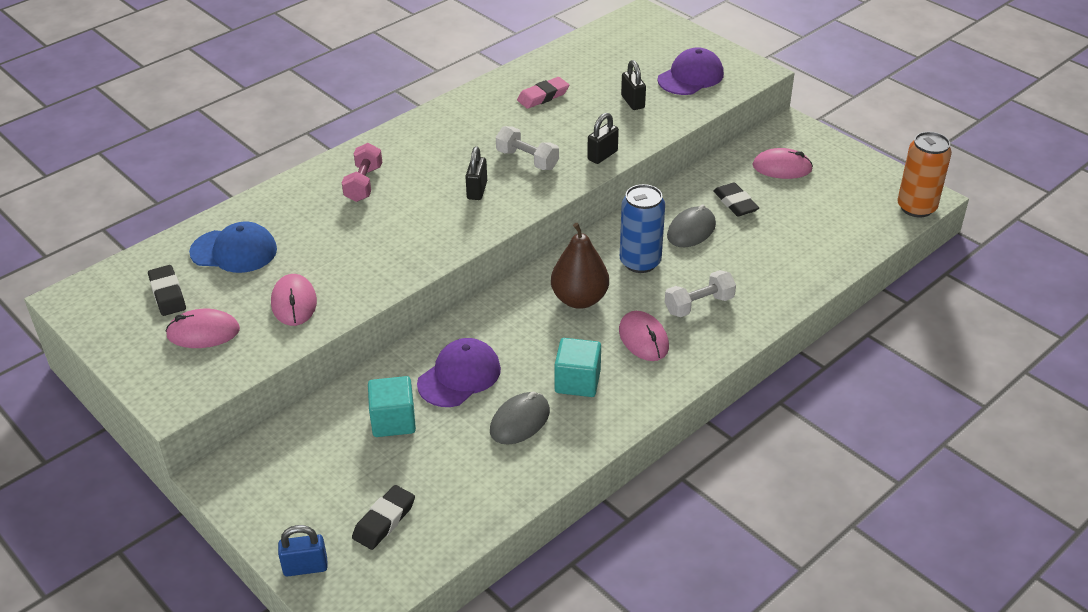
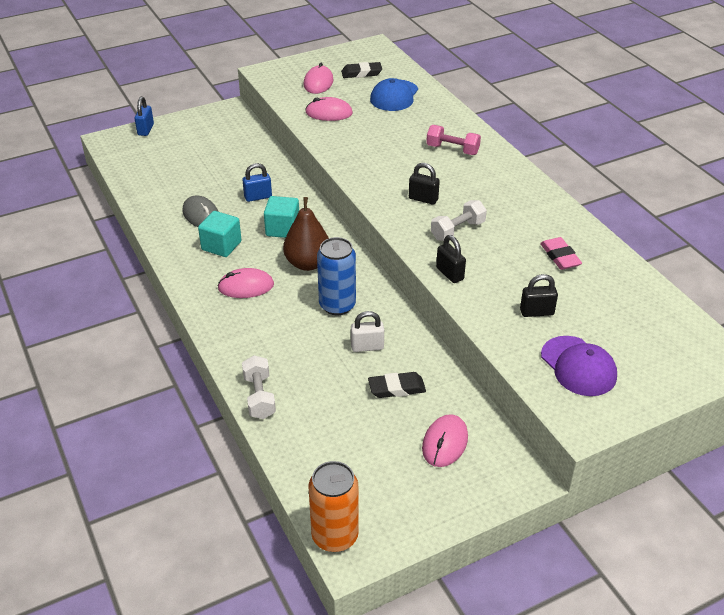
camera: 105 degrees right, 0 degrees up
black eraser [352,485,415,550] -> none
turquoise cube [368,376,416,437] -> turquoise cube moved to [264,196,299,238]
purple cap [417,338,501,407] -> blue padlock [242,163,272,202]
white dumbbell [665,270,736,317] -> white dumbbell moved to [242,355,276,419]
grey mouse [667,204,716,247] -> white padlock [351,311,384,352]

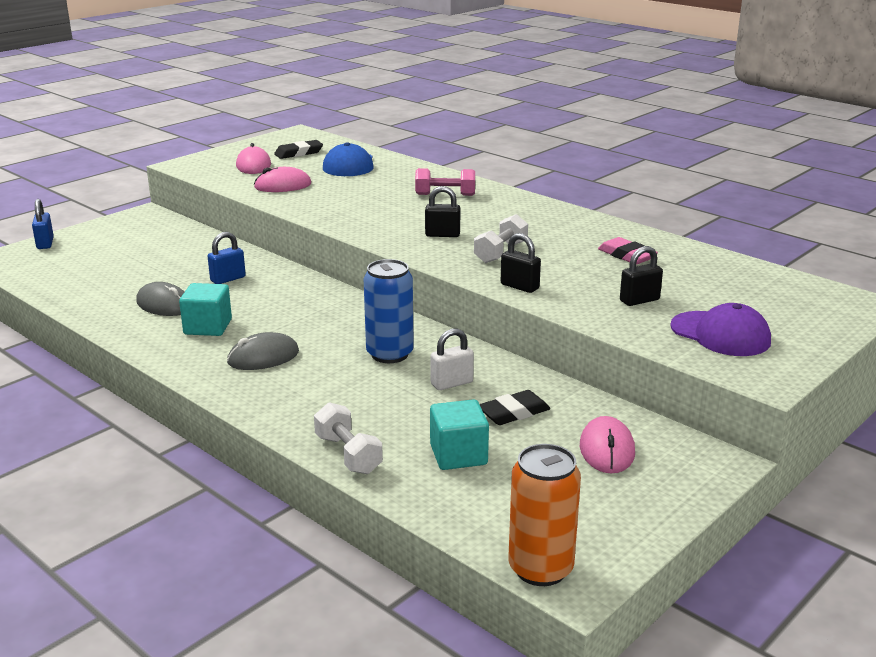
camera: 20 degrees left, 15 degrees down
pink mouse [217,268,274,298] -> grey mouse [227,332,299,370]
turquoise cube [264,196,299,238] -> turquoise cube moved to [430,399,489,470]
brown pear [283,197,329,271] -> none

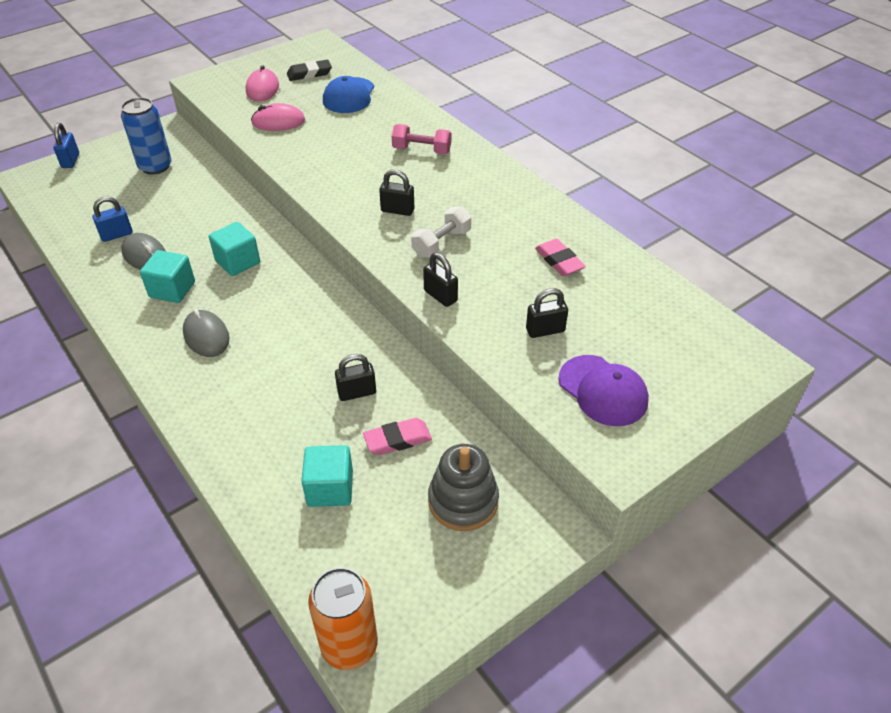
camera: 10 degrees right, 20 degrees up
blue padlock [208,232,246,284] -> blue padlock moved to [92,196,133,242]
grey mouse [227,332,299,370] -> grey mouse turned 75 degrees clockwise [183,309,230,357]
white dumbbell [314,402,383,474] -> none
blue can [364,259,414,363] -> blue can moved to [121,97,172,175]
white padlock [430,328,474,390] -> black padlock [335,354,376,401]
black eraser [480,390,550,425] -> pink eraser [363,418,432,455]
pink mouse [580,416,635,473] -> grey stacking toy [428,444,499,531]
none -> turquoise cube [209,222,260,276]

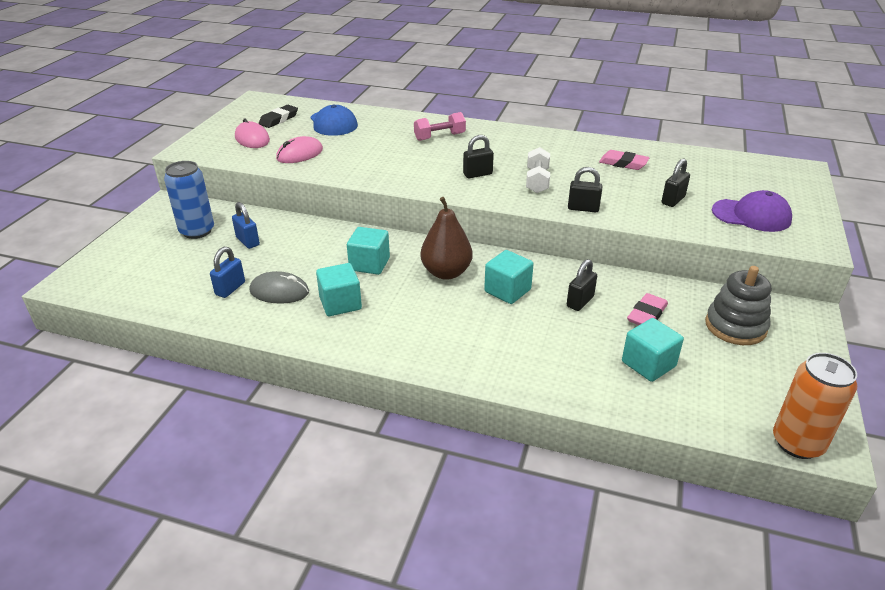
camera: 35 degrees left, 10 degrees down
blue padlock [54,123,79,168] -> blue padlock moved to [232,202,260,249]
grey mouse [183,309,230,357] -> none
none -> brown pear [421,197,473,280]
none -> turquoise cube [484,250,534,304]

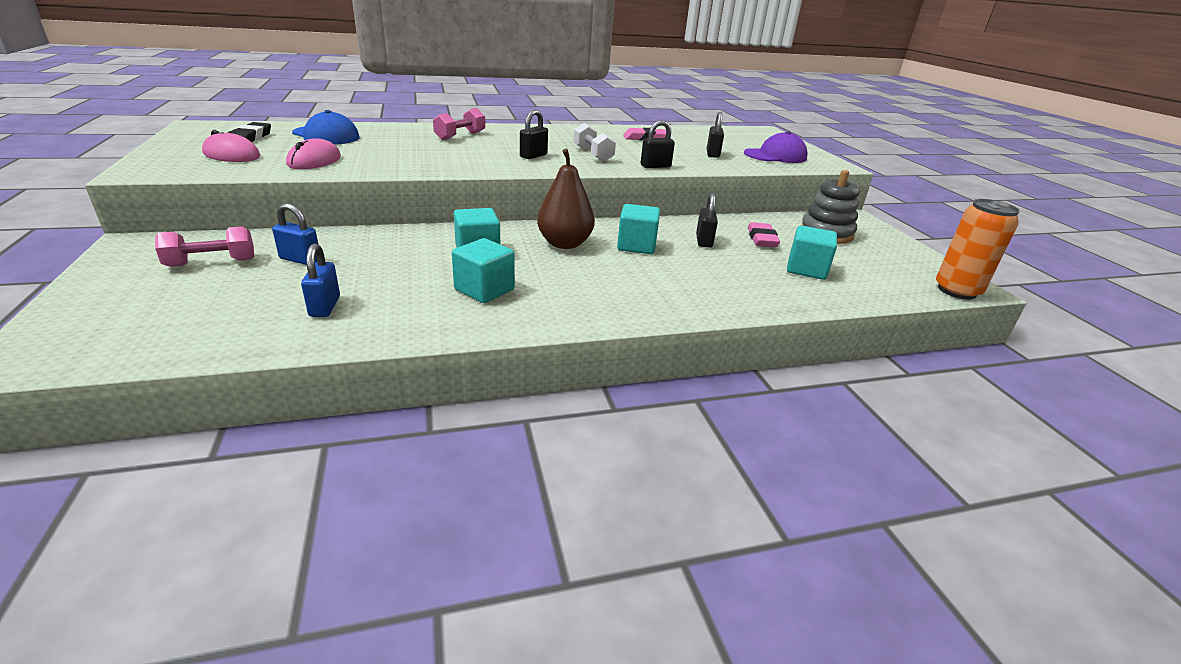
camera: 35 degrees left, 5 degrees down
blue can [164,161,214,239] -> pink dumbbell [155,226,254,267]
grey mouse [249,271,309,304] -> none

